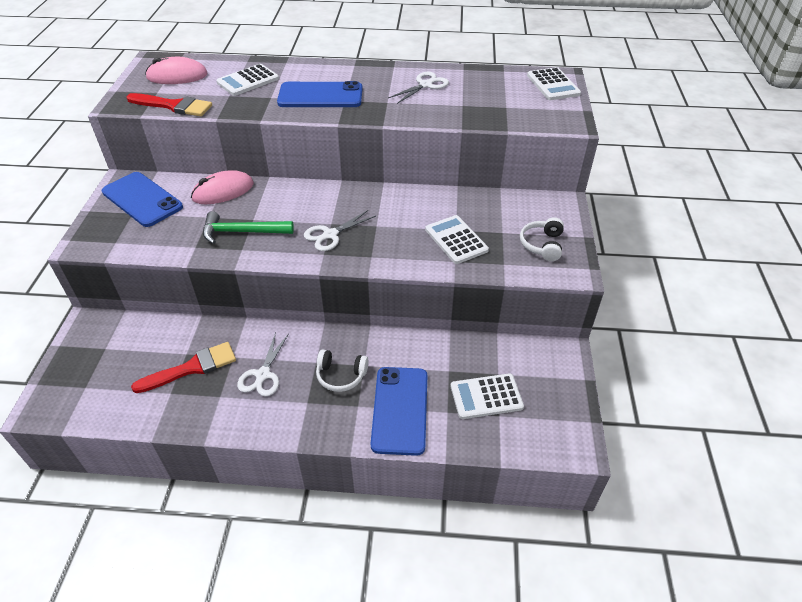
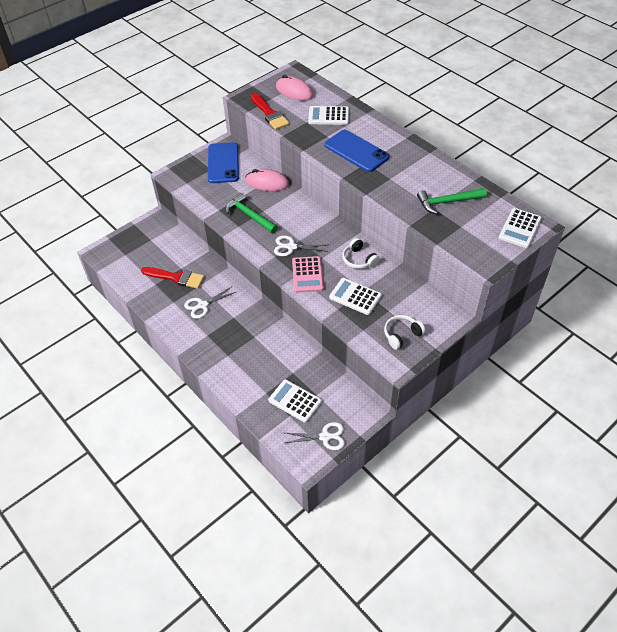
camera: 45 degrees right, 5 degrees up
white headphones [316,349,369,392] -> white headphones moved to [342,238,380,269]
blue phone [370,367,427,456] -> none
white scissors [388,72,449,104] -> white scissors moved to [285,422,345,450]
white calculator [425,215,489,264] -> white calculator turned 75 degrees counterclockwise [329,278,382,315]
none -> pink calculator [292,256,324,293]
none -> green hammer [417,188,487,214]

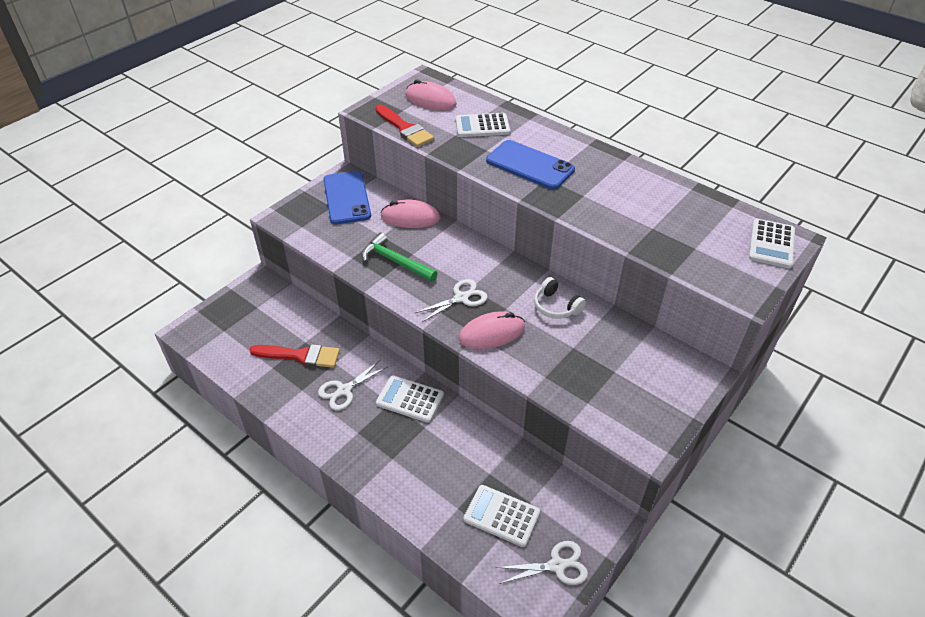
camera: 10 degrees left, 5 degrees down
white scissors [274,236,329,256] -> white scissors turned 150 degrees clockwise [415,279,487,323]
pink calculator [292,256,324,293] -> pink mouse [459,311,525,349]
white calculator [329,278,382,315] -> white calculator moved to [376,375,444,423]
white headphones [384,315,426,350] -> none
green hammer [417,188,487,214] -> none

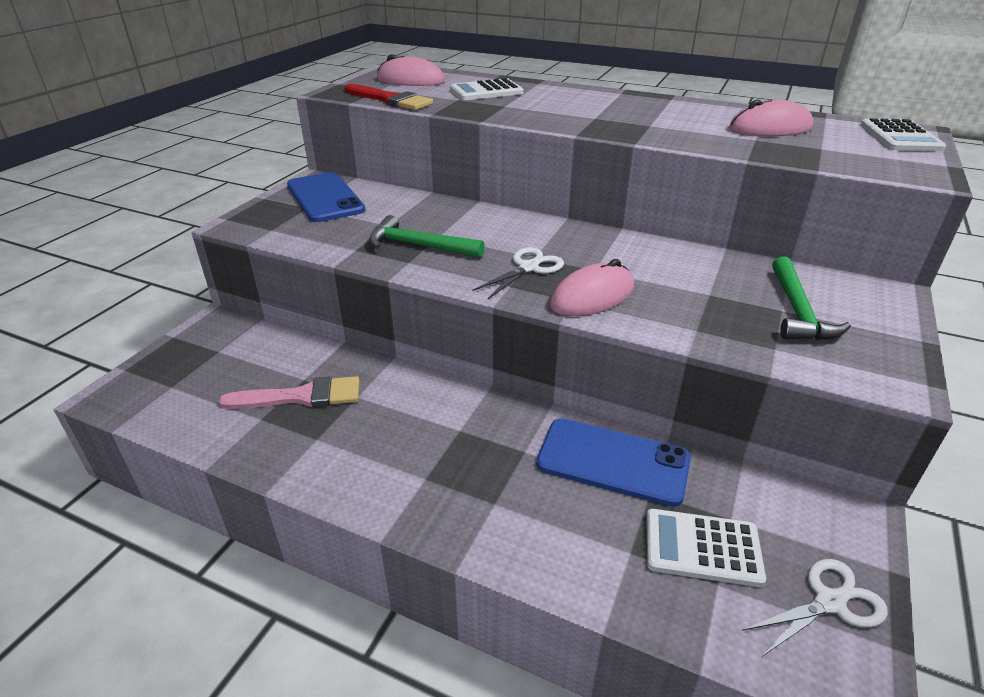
camera: 15 degrees left, 10 degrees down
red brush [250,344,340,368] -> pink brush [218,376,360,409]
white scissors [318,359,389,410] -> none
white calculator [376,375,444,423] -> none
pink mouse [380,200,440,228] -> pink mouse moved to [729,99,814,136]
blue phone [486,140,575,190] -> blue phone moved to [536,418,691,507]
white headphones [534,277,586,319] -> none
none -> green hammer [772,256,851,341]

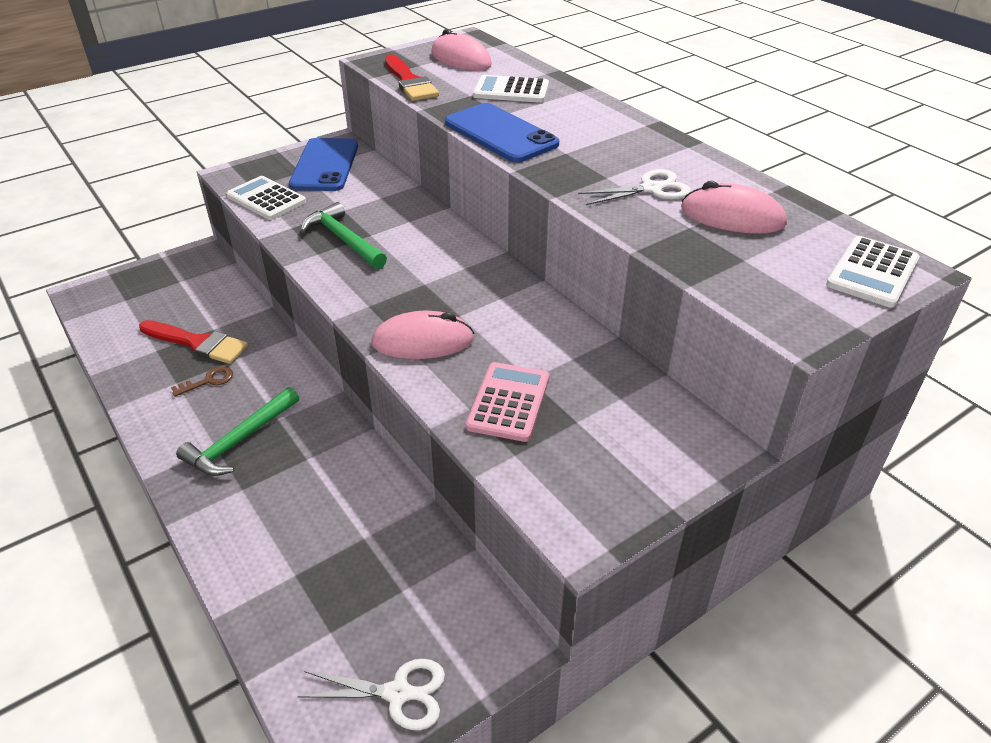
camera: 30 degrees right, 5 degrees up
pink brush [218,376,360,409] -> red brush [139,320,248,364]
white scissors [473,247,564,299] -> white scissors moved to [578,169,691,205]
blue phone [536,418,691,507] -> blue phone moved to [445,103,559,163]
white calculator [646,509,766,587] -> white calculator moved to [226,176,306,220]
green hammer [772,256,851,341] -> green hammer moved to [176,387,299,476]
none -> brown key [171,366,233,397]
none -> pink calculator [466,362,549,442]

